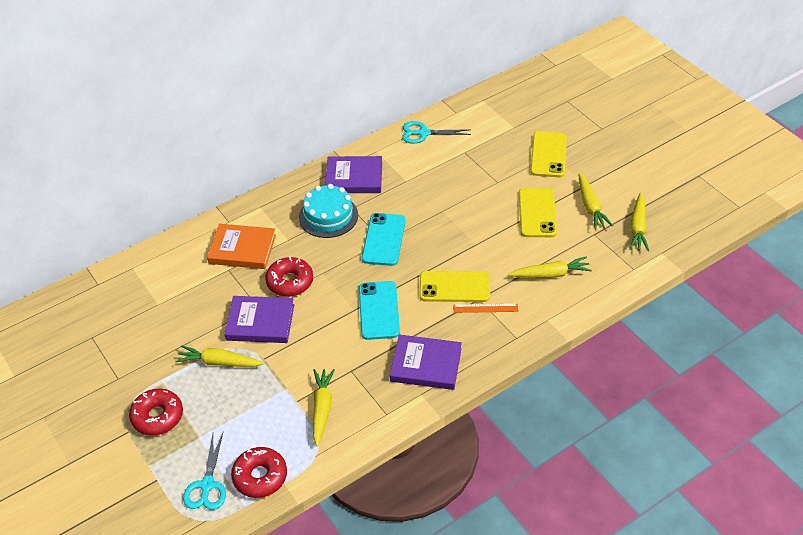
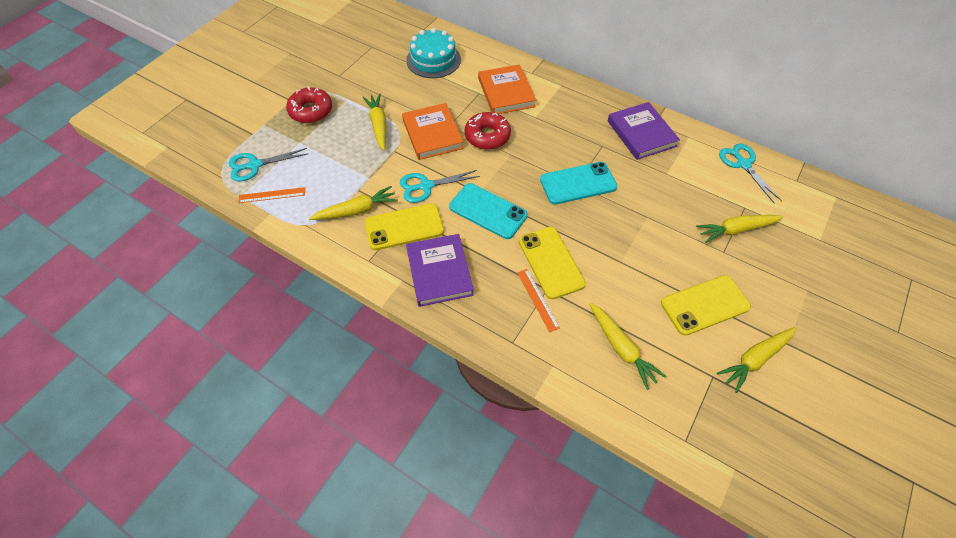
camera: 65 degrees right, 10 degrees up
purple book [224,296,295,343] -> orange book [402,103,464,160]
red donut [231,447,287,498] -> orange ruler [238,187,305,203]
turquoise cake [299,184,358,238] -> turquoise cake moved to [406,28,461,78]
turquoise phone [359,281,400,340] -> turquoise phone turned 60 degrees clockwise [449,183,528,239]
yellow phone [530,131,567,177] -> yellow phone moved to [365,203,444,250]
yellow carrot [629,193,649,251] -> yellow carrot moved to [696,215,784,243]
none -> turquoise scissors [400,170,480,203]

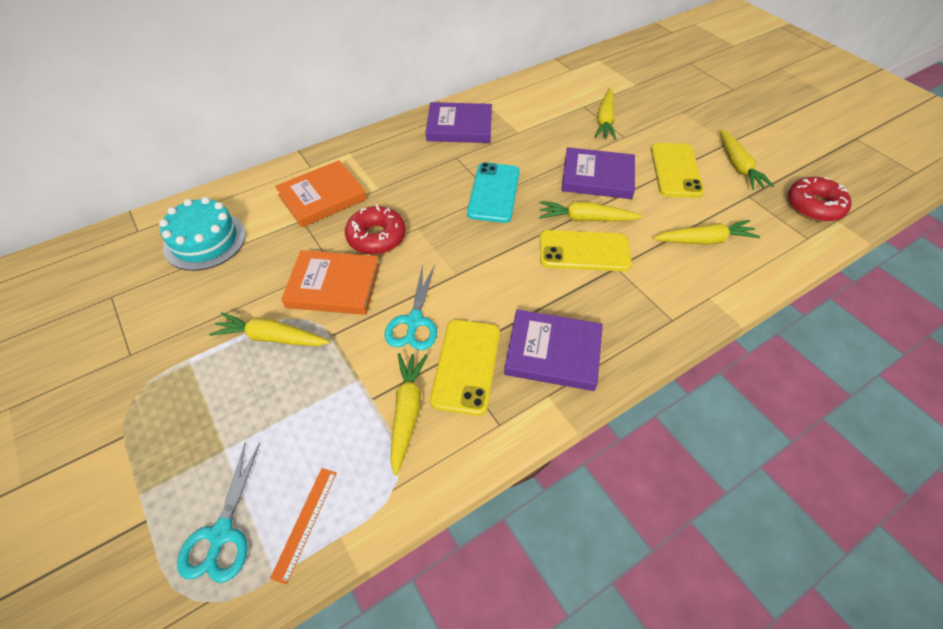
camera: 65 degrees left, 5 degrees down
red donut [286,86,332,123] -> red donut moved to [788,177,852,222]
turquoise phone [449,183,528,239] -> none
orange book [478,64,536,114] -> orange book turned 45 degrees counterclockwise [275,160,367,227]
orange ruler [517,269,560,332] -> none
turquoise scissors [719,144,782,203] -> none
none -> yellow carrot [539,201,642,221]
none -> purple book [561,147,635,199]

